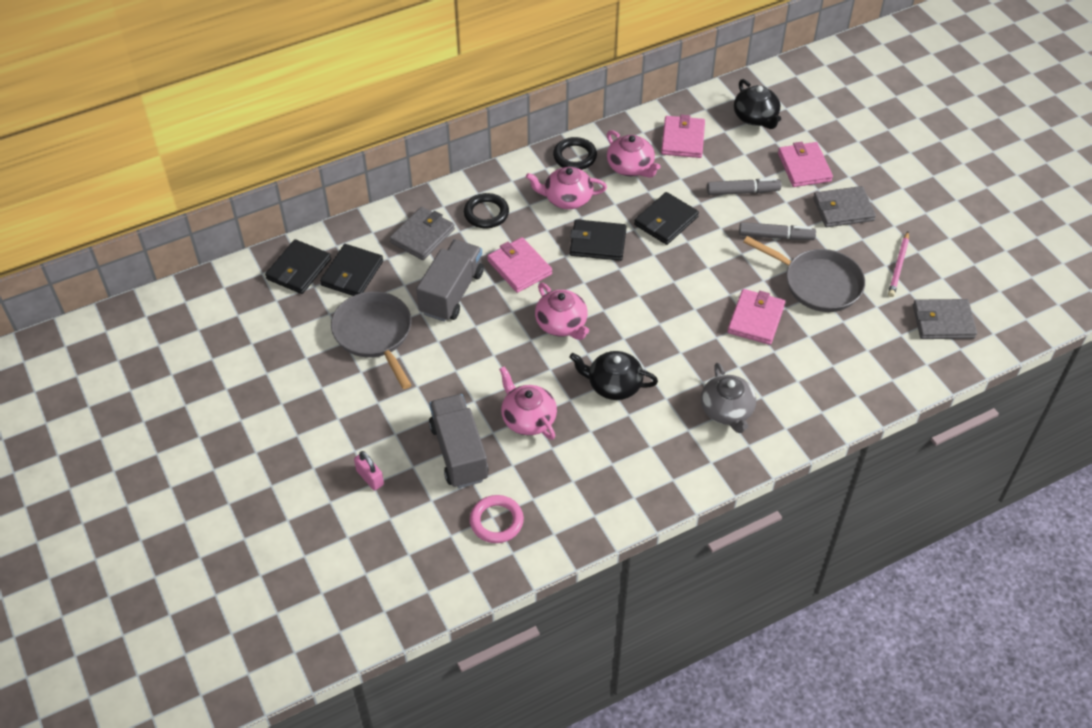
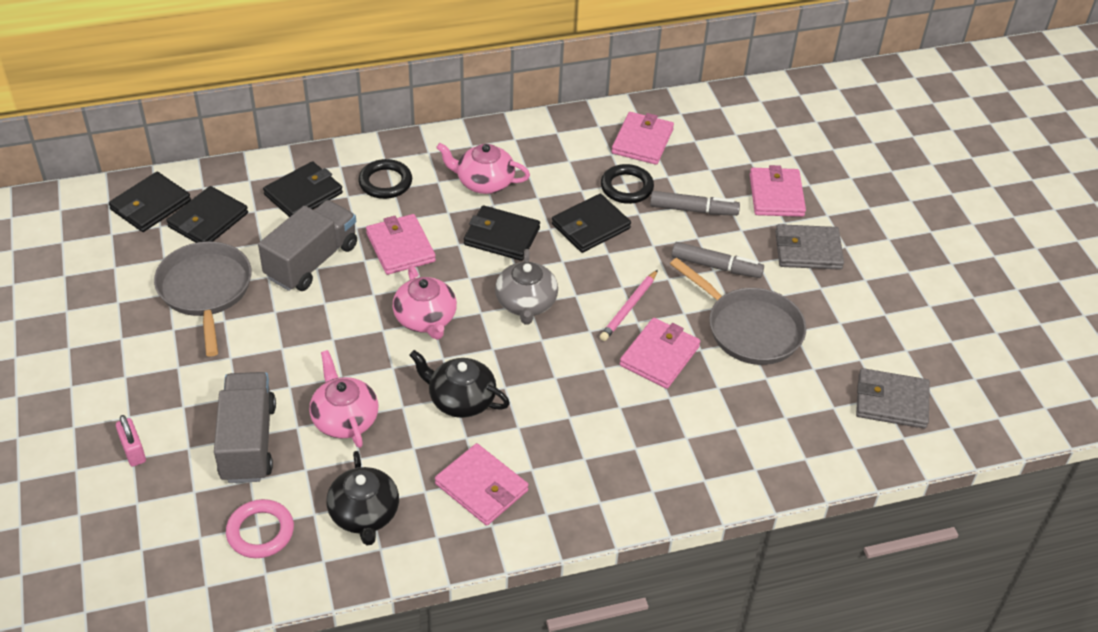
camera: 10 degrees right, 5 degrees down
grey wallet [389,207,455,260] -> black wallet [263,161,343,217]
black ring [553,137,597,170] -> black ring moved to [601,164,654,204]
pink teapot [607,130,661,178] -> none
grey teapot [701,363,756,433] -> grey teapot moved to [495,249,558,325]
black teapot [734,79,781,129] -> black teapot moved to [327,451,399,546]
pink pencil [888,232,909,297] -> pink pencil moved to [600,270,658,341]
none -> pink wallet [435,443,529,526]

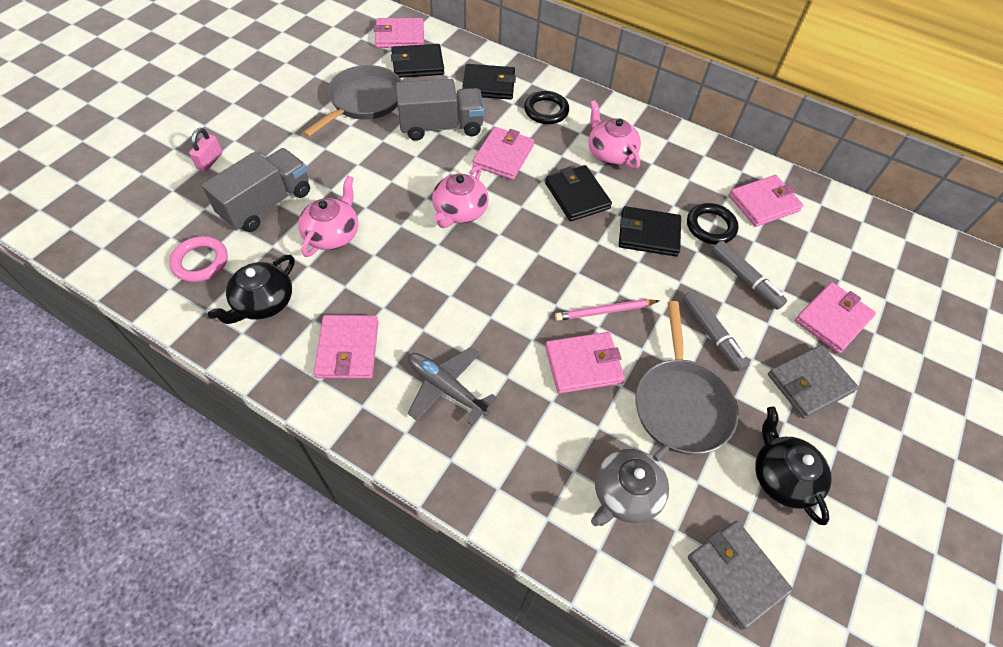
camera: 45 degrees right, 10 degrees up
black wallet [109,172,191,232] -> pink wallet [374,18,424,48]
black teapot [409,350,510,418] -> black teapot moved to [755,407,832,525]
grey teapot [495,249,558,325] -> grey teapot moved to [591,445,669,526]
grey wallet [775,224,844,270] -> grey wallet turned 75 degrees counterclockwise [768,345,859,418]
none -> grey plane [408,347,497,426]

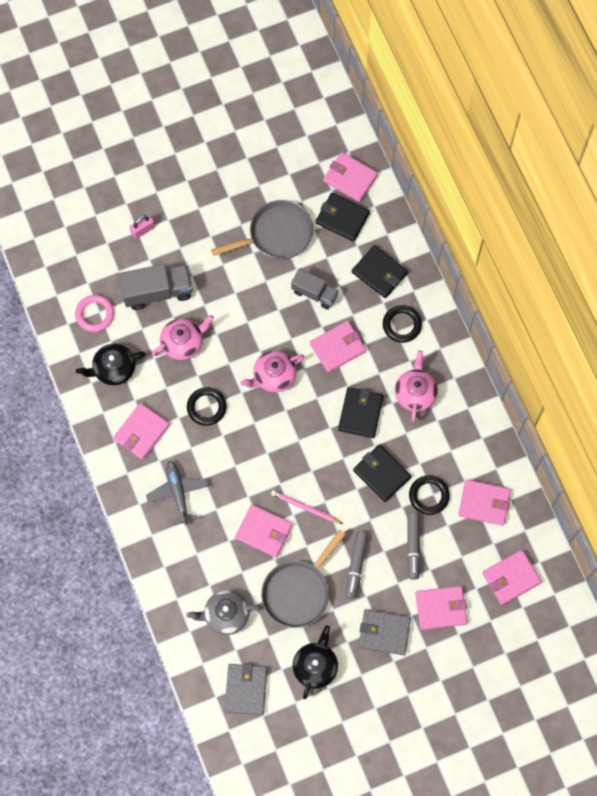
camera: 40 degrees right, 15 degrees up
grey truck [395,79,484,141] -> grey truck [291,268,339,309], size x0.65
none -> black ring [187,387,227,426]
none -> pink wallet [482,550,542,605]

